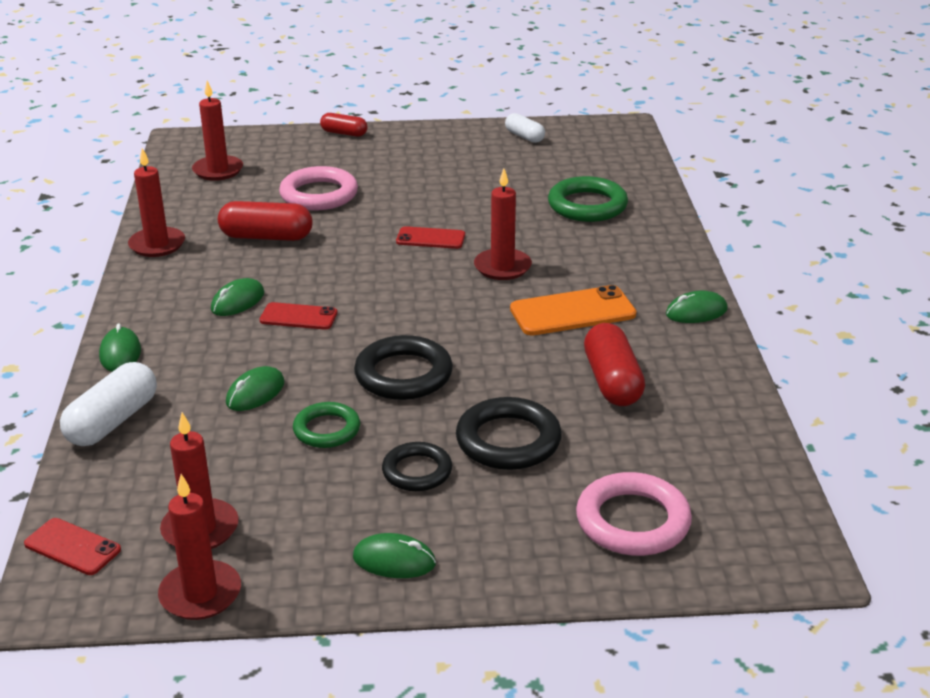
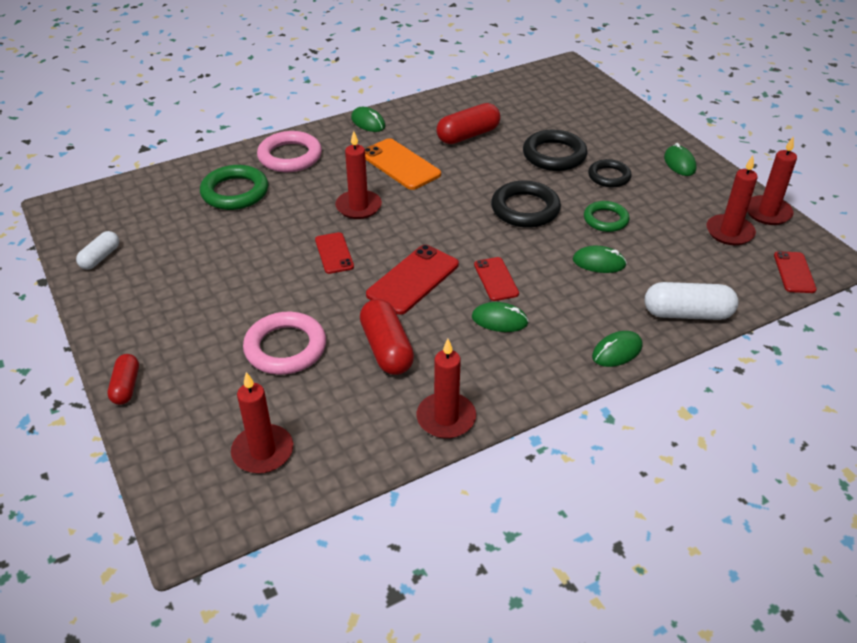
camera: 115 degrees left, 10 degrees up
pink ring [576,472,692,556] -> pink ring moved to [257,131,322,172]
none -> red phone [366,245,459,315]

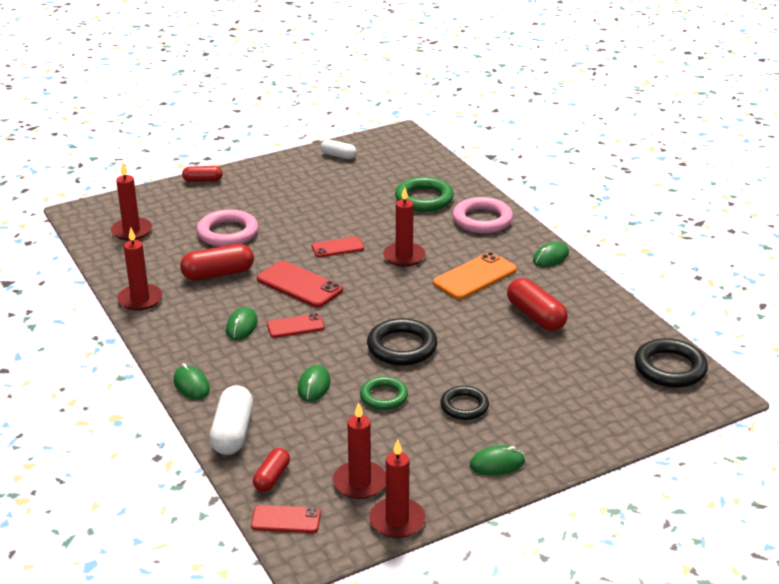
camera: 90 degrees right, 10 degrees down
black ring [523,130,587,171] -> black ring moved to [634,338,708,388]
none -> red capsule [253,448,290,492]

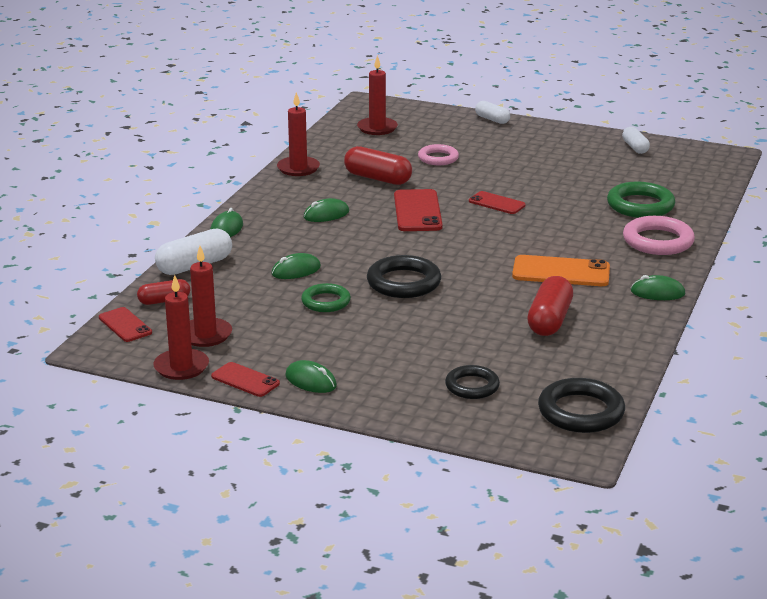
camera: 50 degrees right, 5 degrees down
red capsule [182,166,223,182] -> white capsule [475,101,510,124]
pink ring [197,209,258,247] -> pink ring [418,144,459,165], size x0.65
red phone [267,313,325,338] -> red phone moved to [211,362,280,397]
red candle [383,187,425,267] -> none
black ring [440,386,489,420] -> black ring moved to [445,365,500,399]

